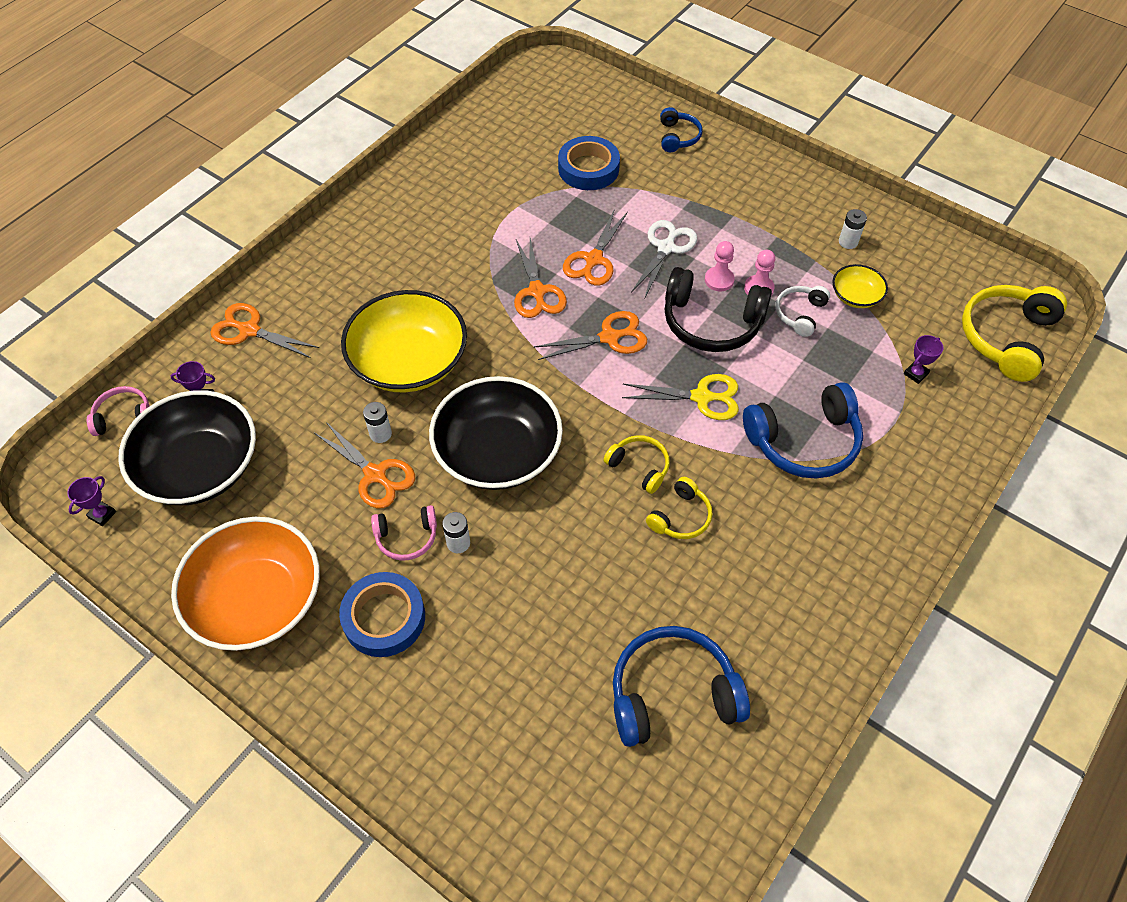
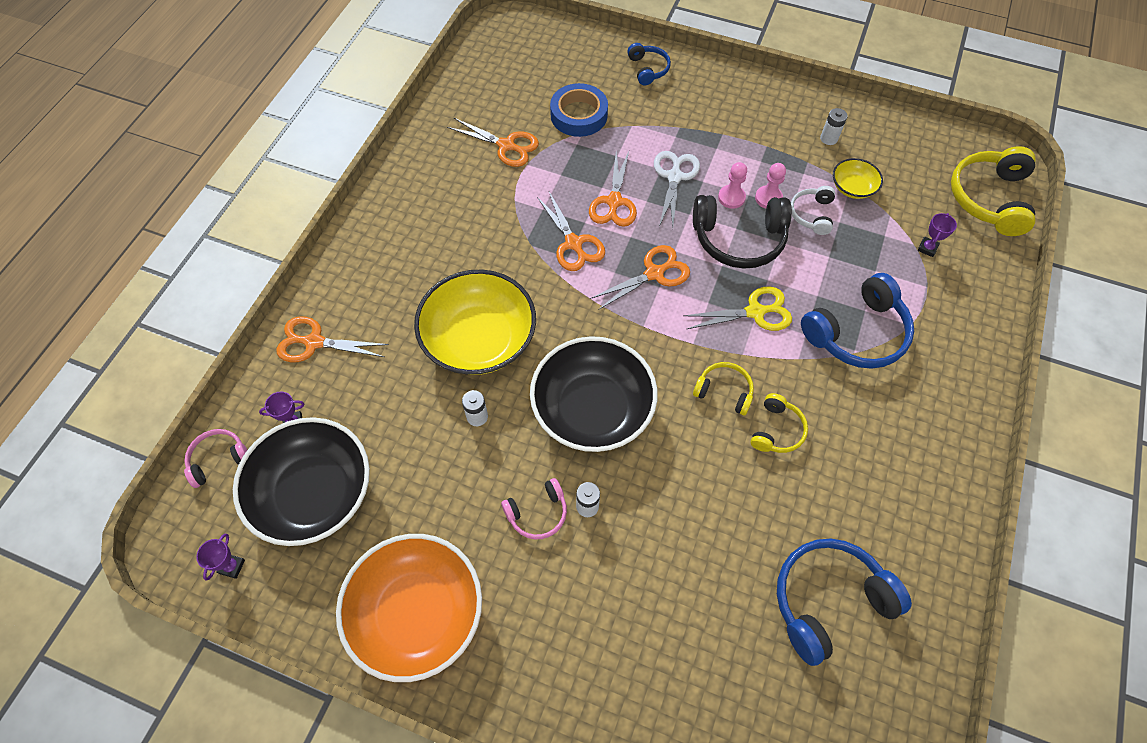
camera: 15 degrees left, 5 degrees up
orange scissors [314,422,415,509] -> orange scissors moved to [447,118,539,167]
blue tape [339,572,425,657] -> none

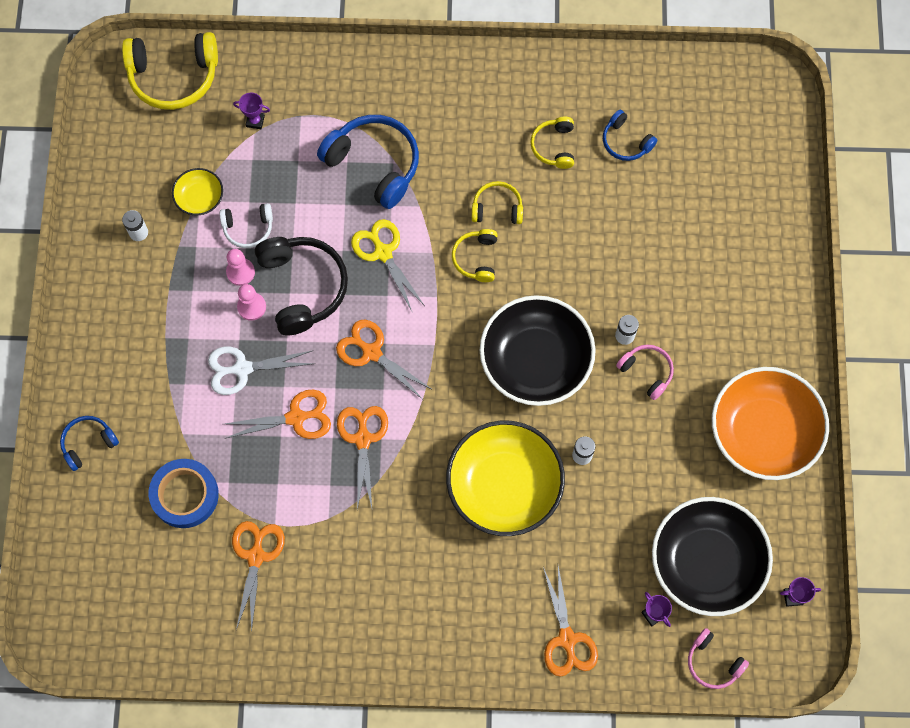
camera: 110 degrees left, 10 degrees up
orange scissors [537,192,605,271] -> orange scissors turned 45 degrees counterclockwise [337,406,388,510]
blue headphones [777,538,912,666] -> blue headphones [603,110,657,161], size x0.54
none -> yellow headphones [530,117,574,169]

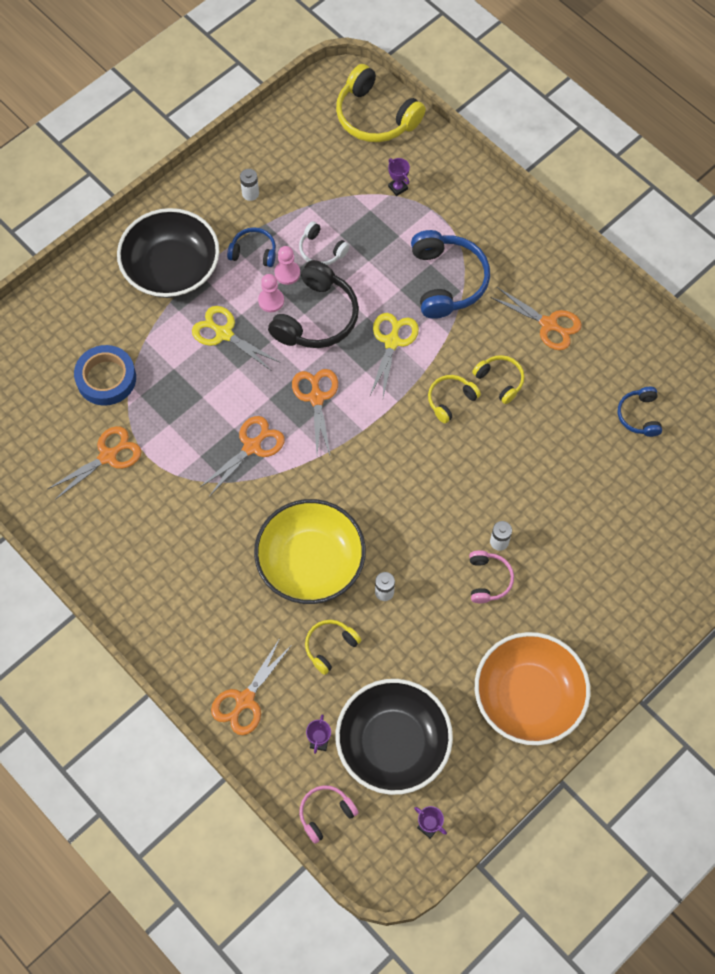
camera: 45 degrees right, 5 degrees down
blue headphones [60,416,119,471] -> blue headphones moved to [227,227,276,267]
yellow bowl [172,168,223,216] -> none
white scissors [208,347,314,395] -> yellow scissors [192,306,281,371]
orange scissors [225,390,331,439] -> orange scissors moved to [490,287,582,350]
black bowl [480,295,596,406] -> black bowl moved to [117,208,219,298]
yellow headphones [530,117,574,169] -> yellow headphones moved to [305,620,361,675]
pink headphones [688,628,749,689] -> pink headphones turned 60 degrees clockwise [299,785,358,844]

